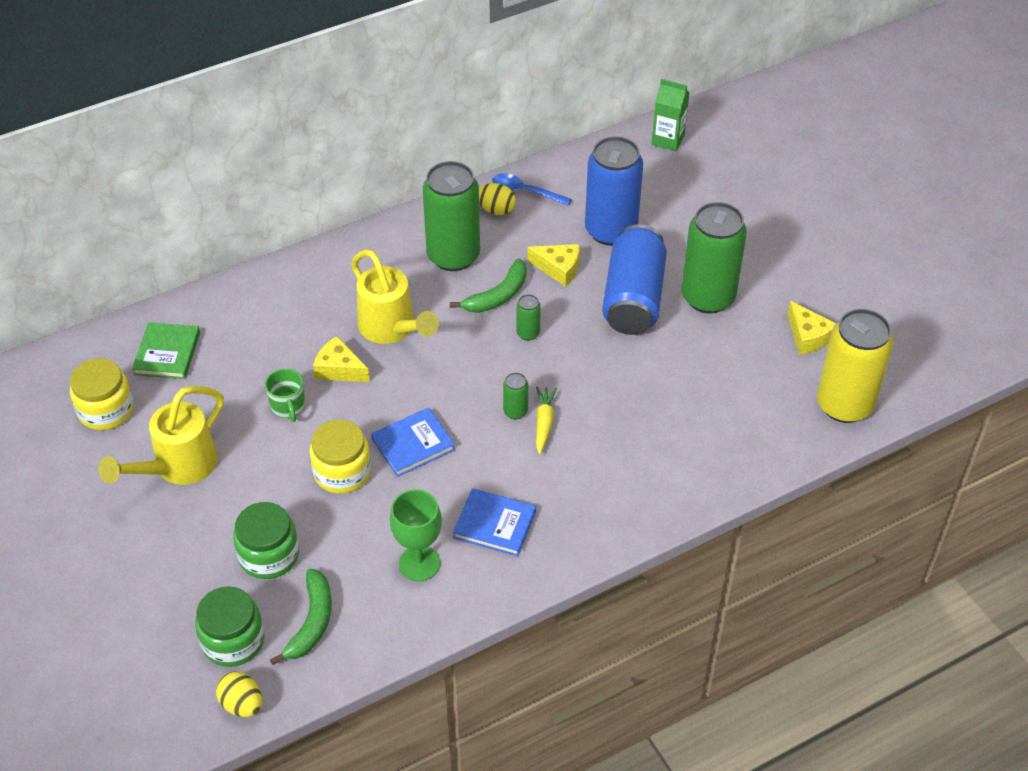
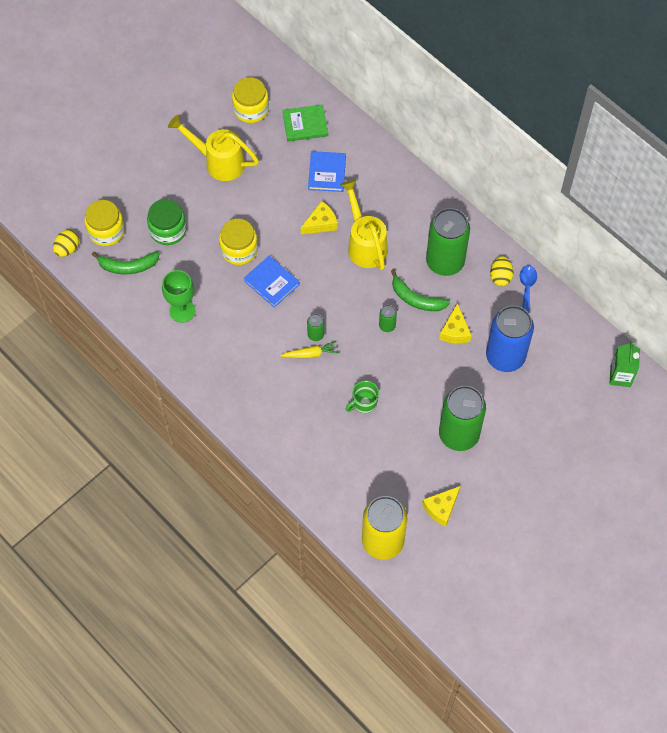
camera: 75 degrees right, 15 degrees up
green jar [195,587,264,667] -> yellow jar [84,200,125,246]
green mug [265,368,305,422] -> green mug moved to [346,381,379,413]
yellow cheese [313,336,370,382] -> yellow cheese turned 45 degrees clockwise [301,201,338,235]
yellow watering can [351,249,439,344] -> yellow watering can turned 120 degrees clockwise [340,179,388,270]
blue book [453,488,536,557] -> blue book moved to [308,151,346,192]
blue can [602,224,667,335] -> none

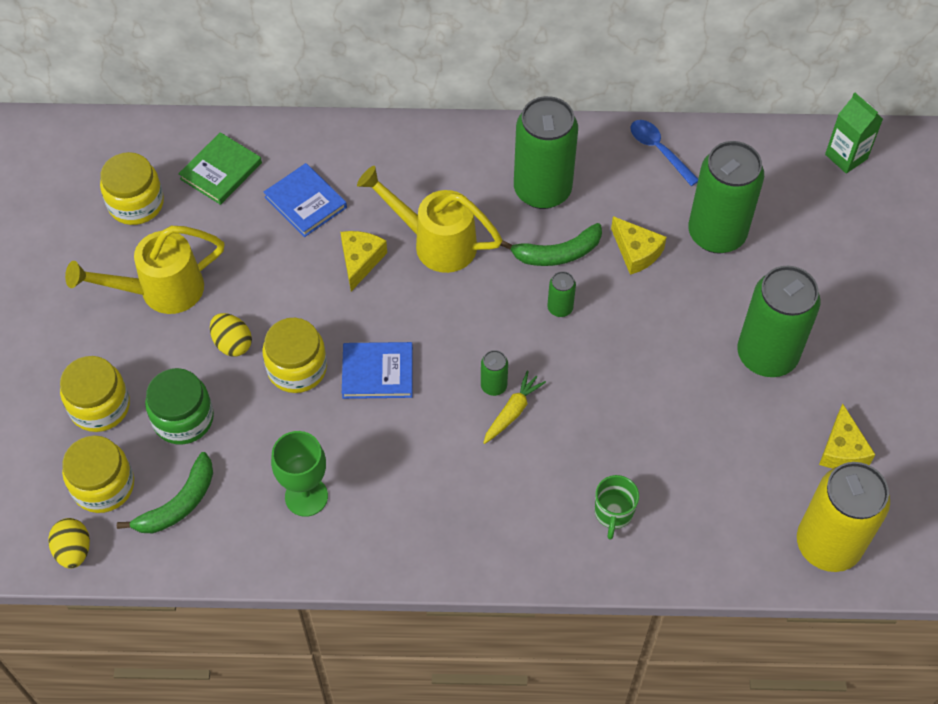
camera: 45 degrees left, 5 degrees down
green mug [346,381,379,413] -> green mug moved to [595,475,639,540]
blue can [486,306,534,372] -> green can [688,141,764,253]
yellow egg [490,256,513,286] -> yellow egg moved to [210,313,252,356]
none -> yellow jar [60,356,130,432]

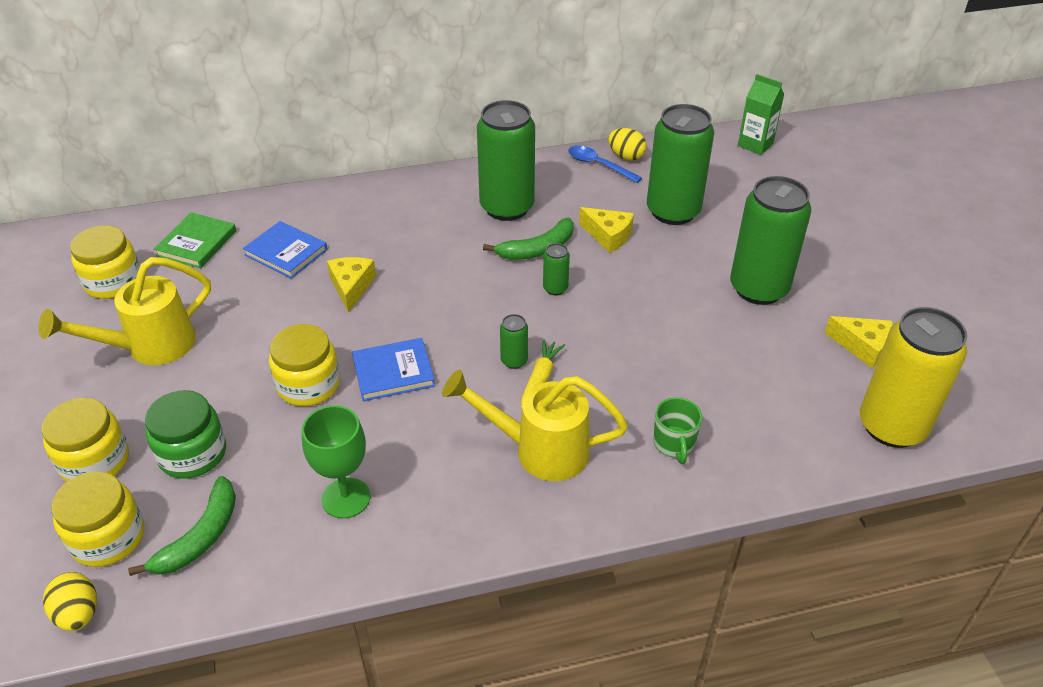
camera: 15 degrees left, 15 degrees down
yellow egg [210,313,252,356] -> yellow egg moved to [608,128,647,161]
yellow watering can [357,166,502,273] -> yellow watering can moved to [442,369,628,481]
yellow cheese [819,404,876,468] -> yellow cheese turned 45 degrees counterclockwise [825,316,893,368]

